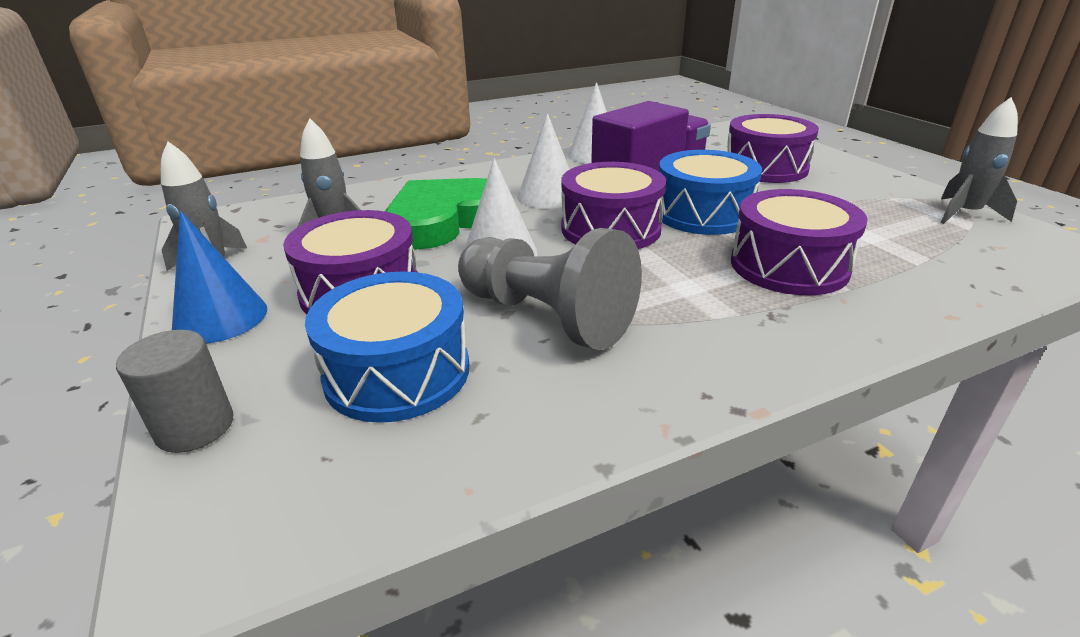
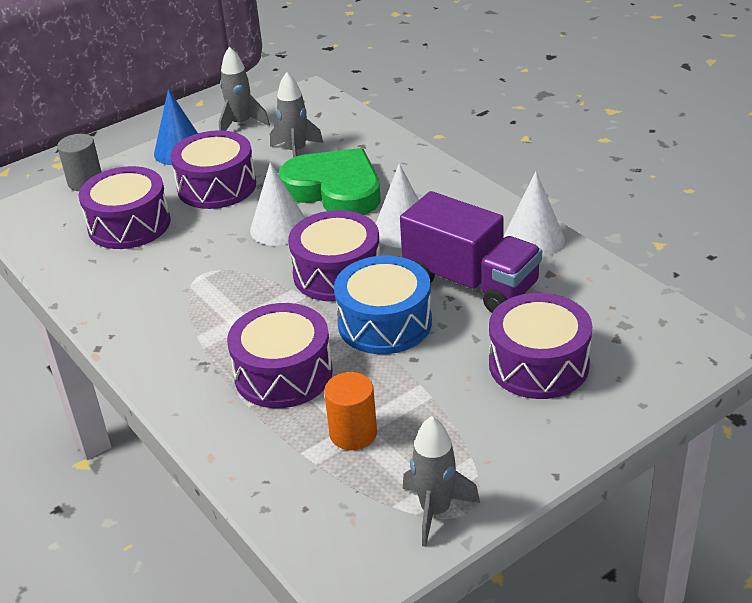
camera: 80 degrees right, 5 degrees up
blue drum [305,271,469,423] -> purple drum [79,166,171,249]
grey pawn [458,228,642,350] -> none
none -> orange cylinder [324,372,377,450]

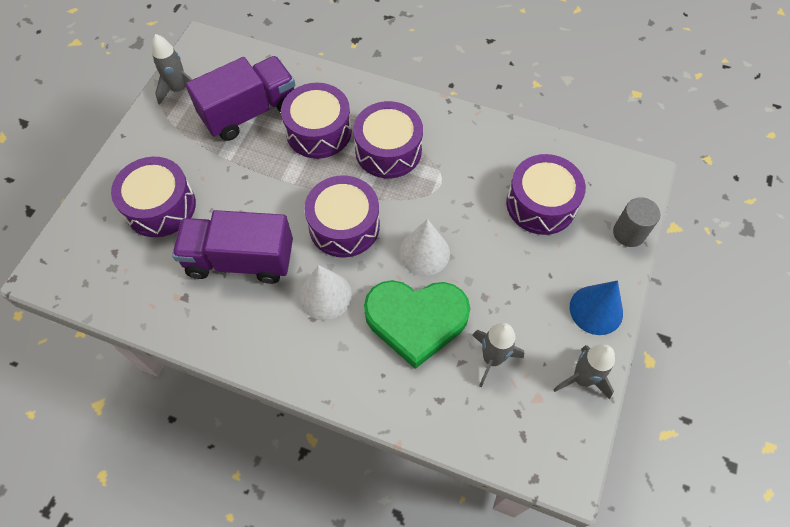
camera: 145 degrees right, 25 degrees up
purple drum [170,130,256,209] -> purple drum moved to [353,101,423,178]
orange cylinder [324,372,377,450] -> purple truck [185,56,295,141]
blue drum [334,256,432,354] -> none
white cone [503,172,565,257] -> none

